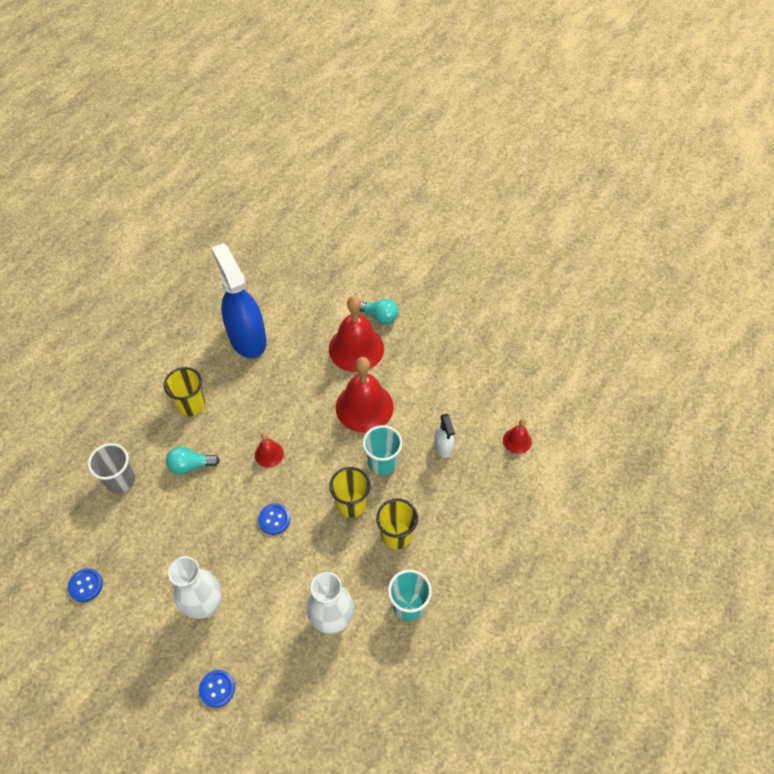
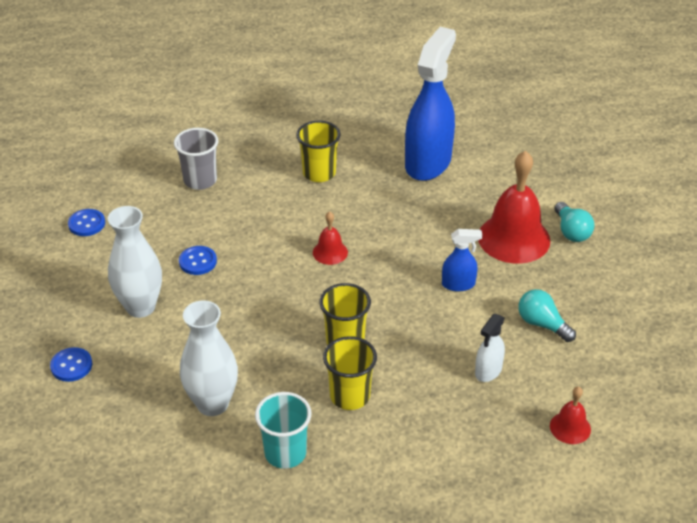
camera: 50 degrees right, 15 degrees down
turquoise light bulb [166,446,220,475] -> turquoise light bulb moved to [518,289,576,342]
blue button [258,504,290,535] -> blue button moved to [179,246,217,275]
red bell [336,357,394,433] -> blue spray bottle [442,229,482,291]
turquoise cup [363,425,402,475] -> none

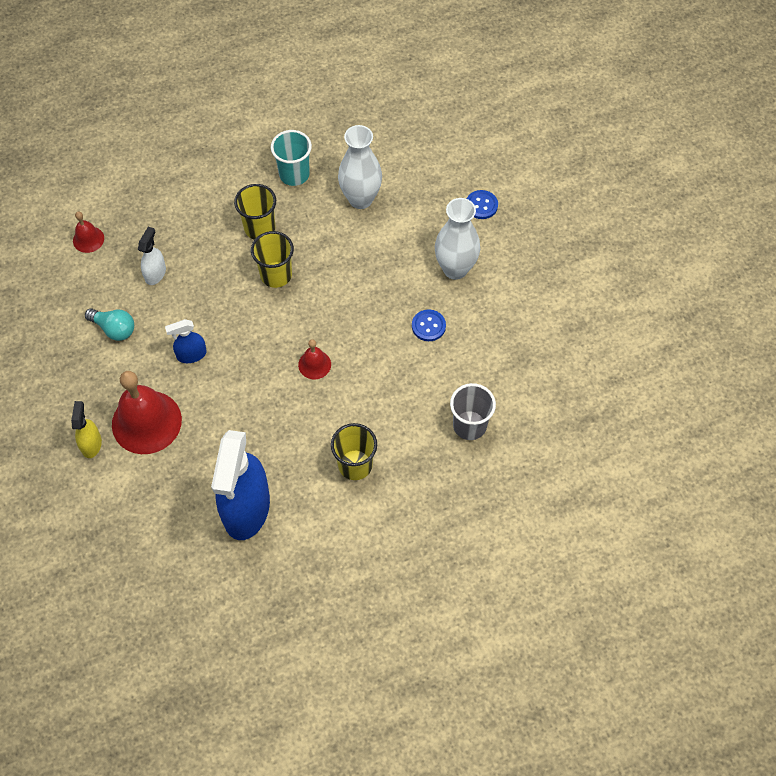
camera: 165 degrees right, 20 degrees up
blue button [68,209,105,236] -> none
turquoise light bulb [555,202,594,242] -> yellow spray bottle [71,401,102,458]

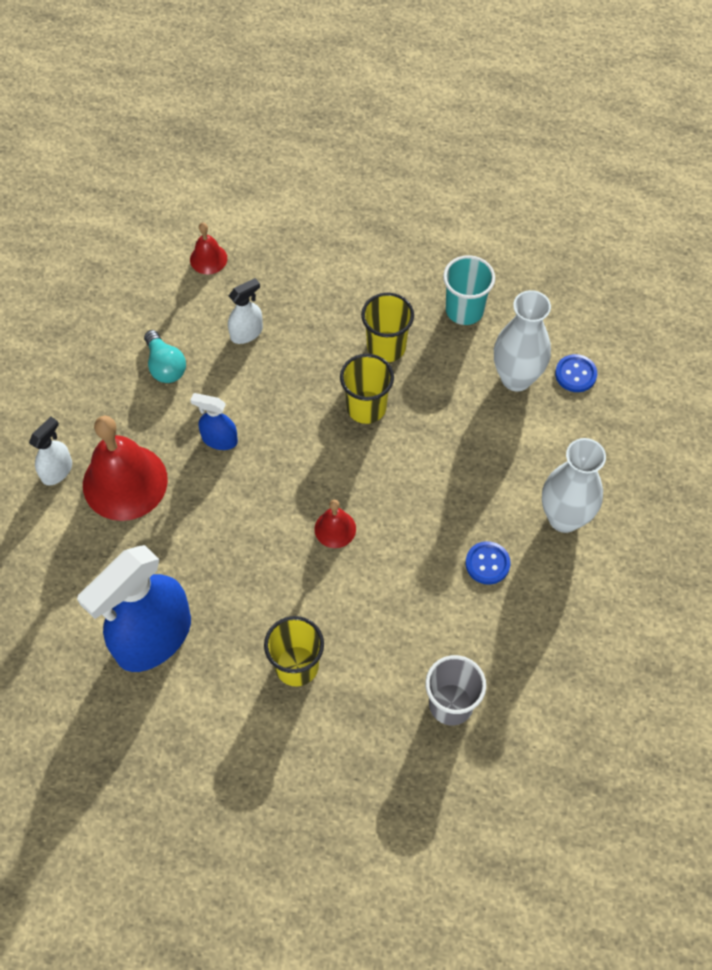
camera: 35 degrees right, 0 degrees up
yellow spray bottle [71,401,102,458] -> white spray bottle [29,417,72,486]
blue button [467,190,498,219] -> blue button moved to [555,354,597,392]

